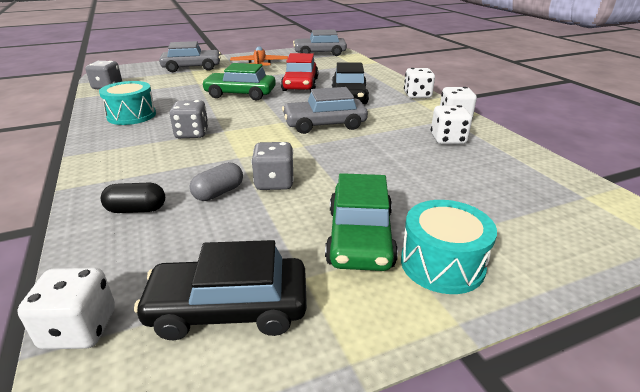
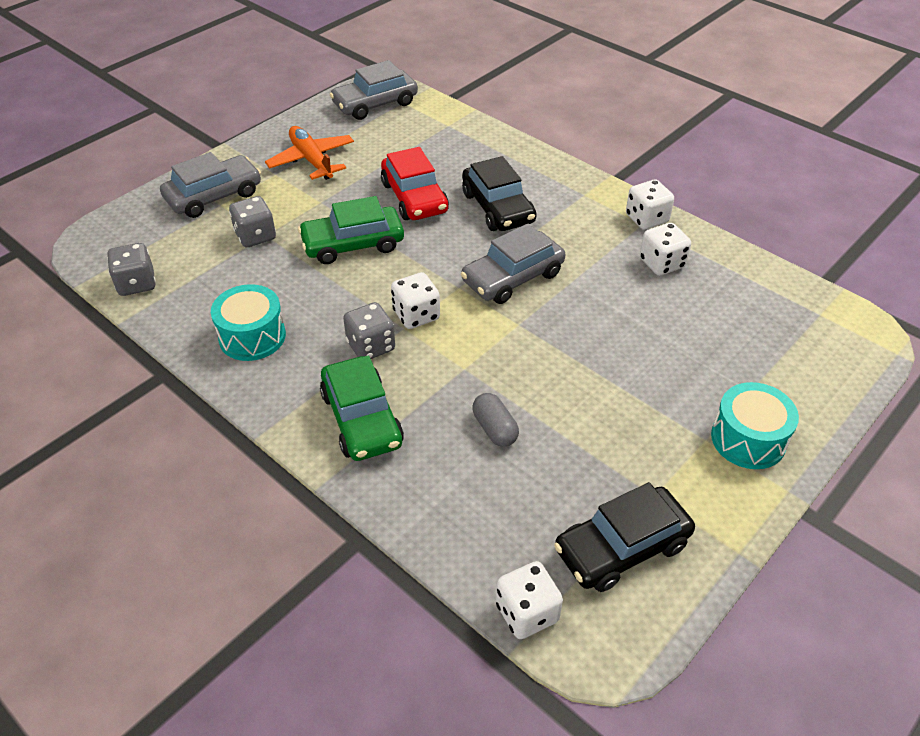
camera: 25 degrees left, 15 degrees up
black capsule [101,183,165,213] -> none
grey capsule [190,162,243,201] -> grey capsule turned 45 degrees counterclockwise [473,393,519,447]
grey dice [251,142,294,190] -> grey dice moved to [229,196,276,247]
green car [325,173,398,271] -> green car moved to [320,356,404,461]
white dice [404,68,435,98] -> white dice moved to [391,272,440,329]

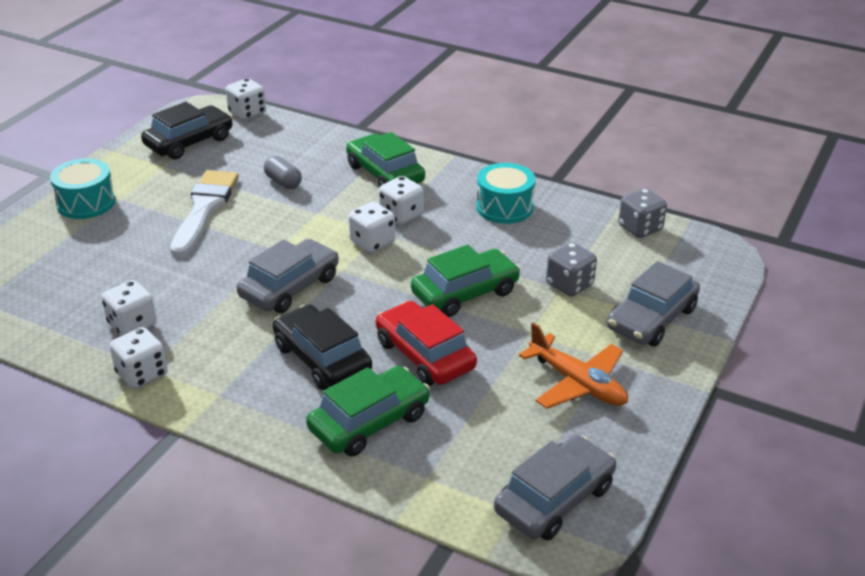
camera: 165 degrees right, 10 degrees down
grey dice [343,302,395,359] -> white dice [379,176,424,225]
none -> white brush [170,170,239,257]
none -> green car [306,366,430,456]

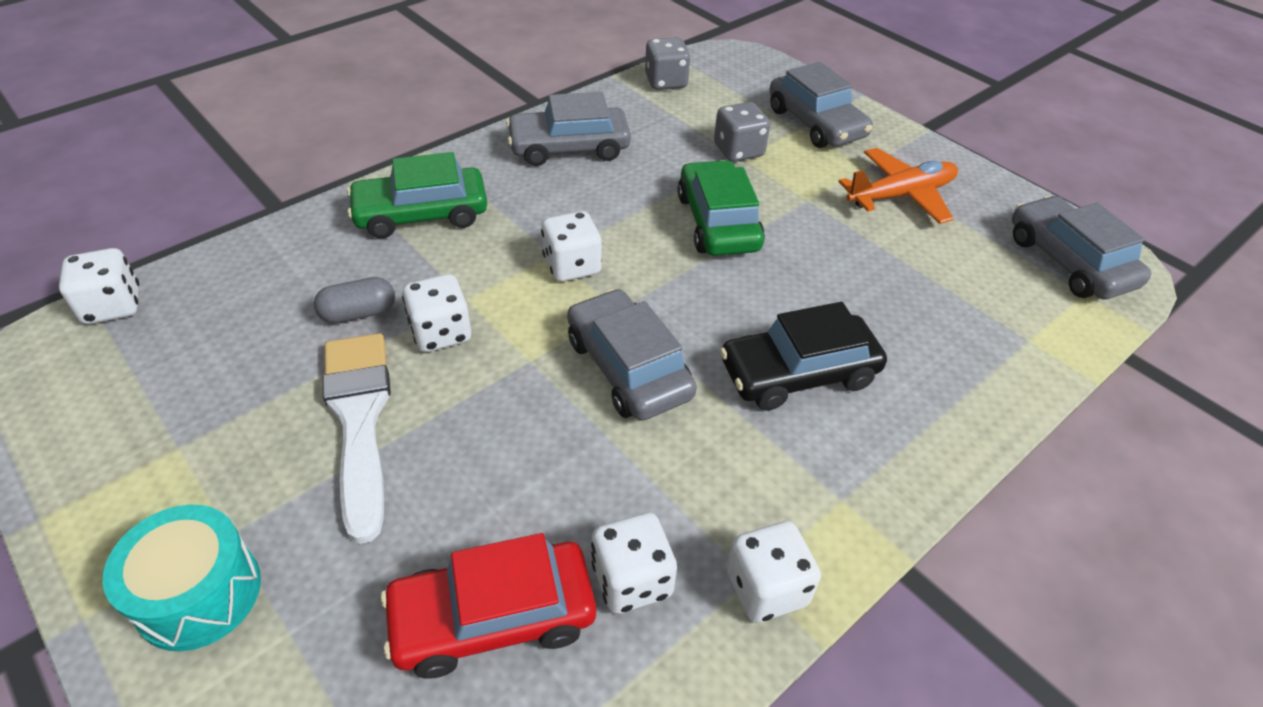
camera: 70 degrees left, 10 degrees up
black car [141,102,233,159] -> none
white brush [170,170,239,257] -> white brush turned 45 degrees clockwise [322,333,391,544]
green car [306,366,430,456] -> none
red car [376,301,477,386] -> red car moved to [381,533,596,679]
white dice [379,176,424,225] -> white dice moved to [402,274,471,352]
turquoise drum [476,163,536,224] -> grey car [506,92,631,166]

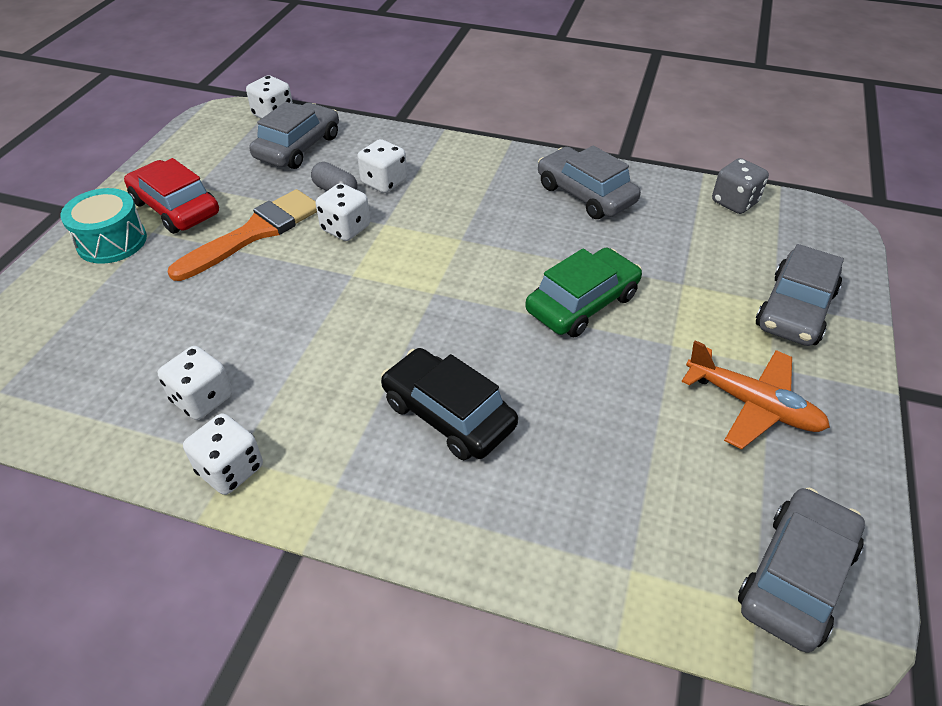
camera: 60 degrees right, 0 degrees up
white brush [322,333,391,544] -> orange brush [168,189,317,281]
green car [347,152,487,238] -> none
red car [381,533,596,679] -> red car moved to [124,158,219,234]
white dice [541,211,602,282] -> white dice moved to [357,139,407,193]
grey car [567,289,697,421] -> grey car moved to [250,102,339,169]
grey dice [714,102,770,162] -> none

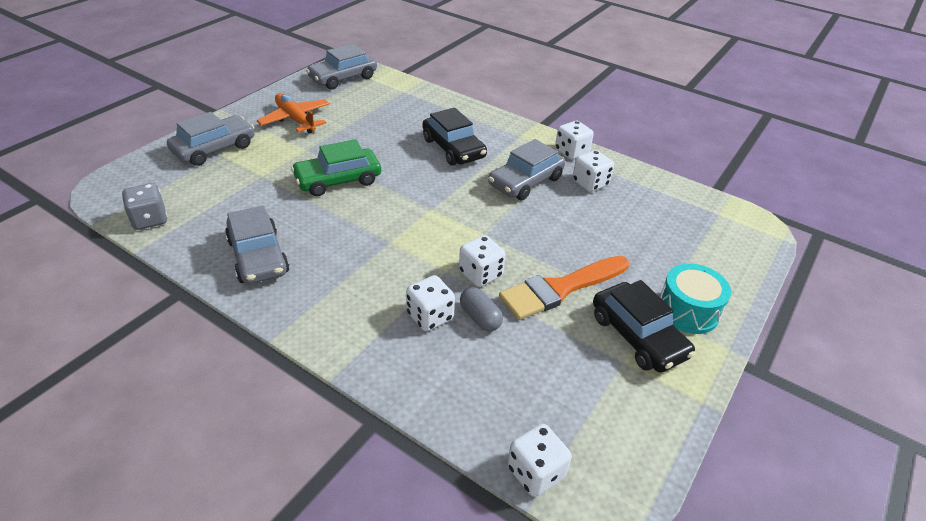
camera: 165 degrees left, 5 degrees down
red car [124,158,219,234] -> black car [593,280,695,373]
grey car [250,102,339,169] -> grey car moved to [488,139,565,200]

